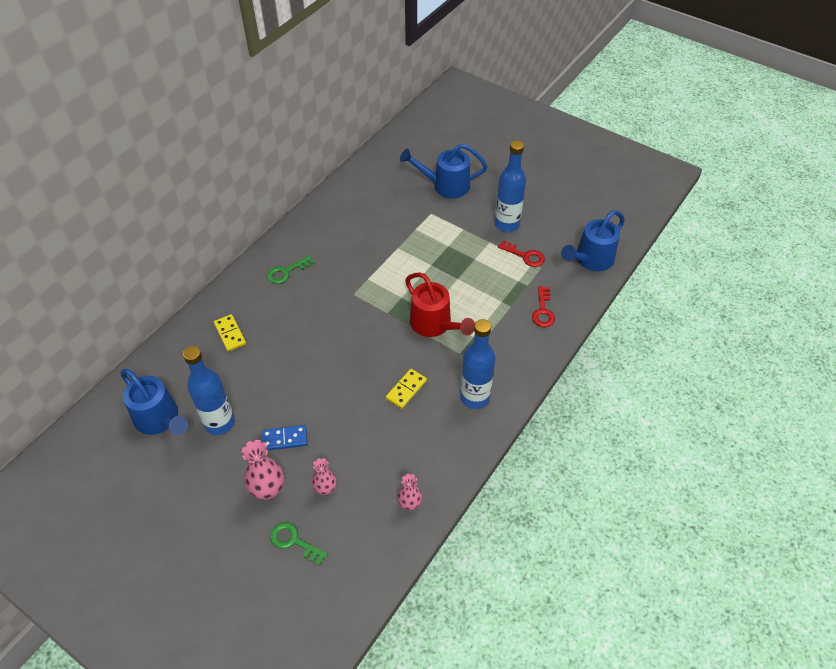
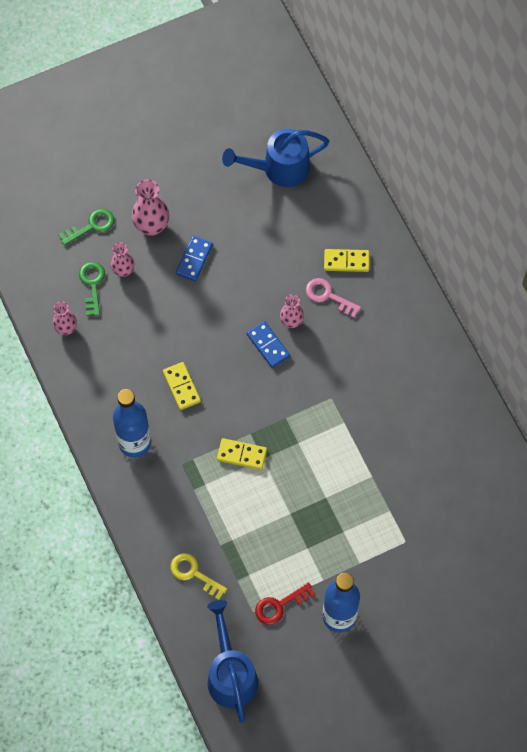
camera: 120 degrees right, 15 degrees up
blue bottle [183,346,235,435] -> none
green key [267,256,314,284] -> green key moved to [79,262,105,316]
blue watering can [400,144,488,198] -> none
red watering can [405,272,475,337] -> yellow domino [217,438,267,470]
red key [532,286,555,327] -> yellow key [170,553,227,600]
none -> blue domino [247,321,290,368]
none -> pink vase [280,294,304,328]
none -> pink key [306,278,361,318]

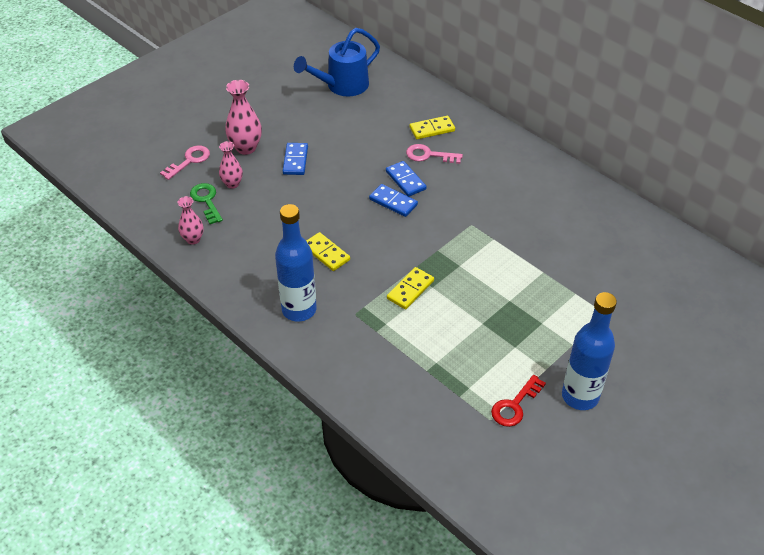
camera: 20 degrees left, 20 degrees down
green key [59,209,115,246] -> pink key [160,145,210,180]
yellow key [170,553,227,600] -> none
blue watering can [207,600,258,723] -> none
yellow domino [217,438,267,470] -> yellow domino turned 45 degrees counterclockwise [387,267,434,309]
pink vase [280,294,304,328] -> blue domino [386,161,426,197]

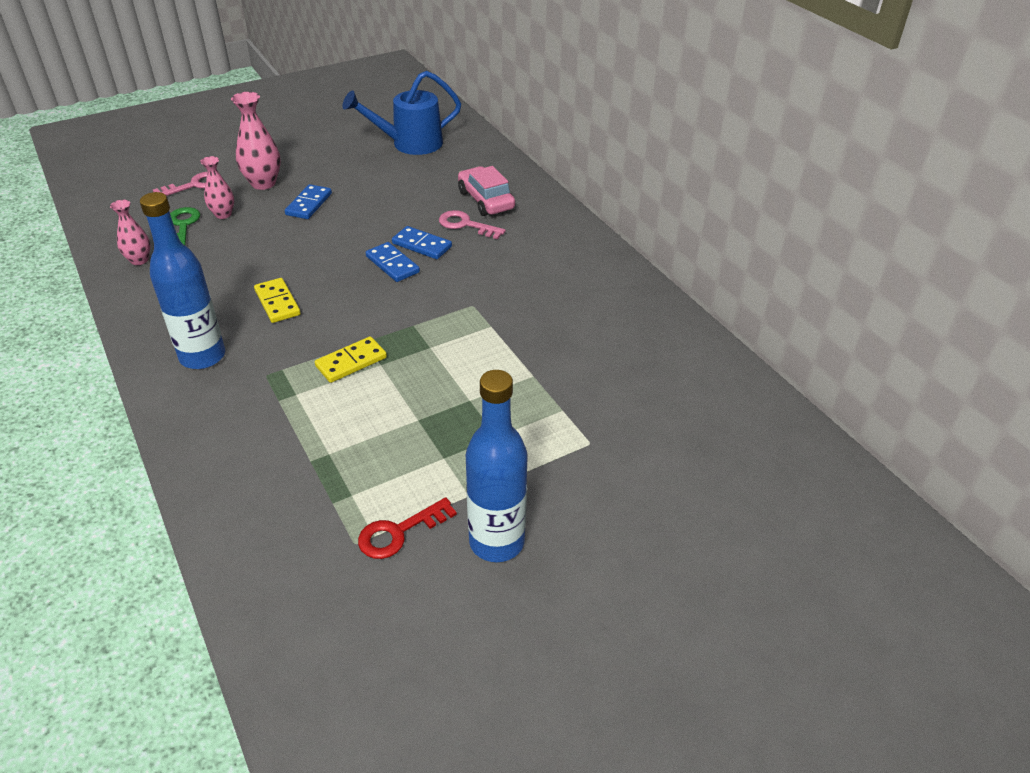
camera: 15 degrees right, 5 degrees down
blue domino [386,161,426,197] -> blue domino turned 45 degrees counterclockwise [392,226,452,259]
yellow domino [410,116,455,139] -> pink car [458,166,515,216]

